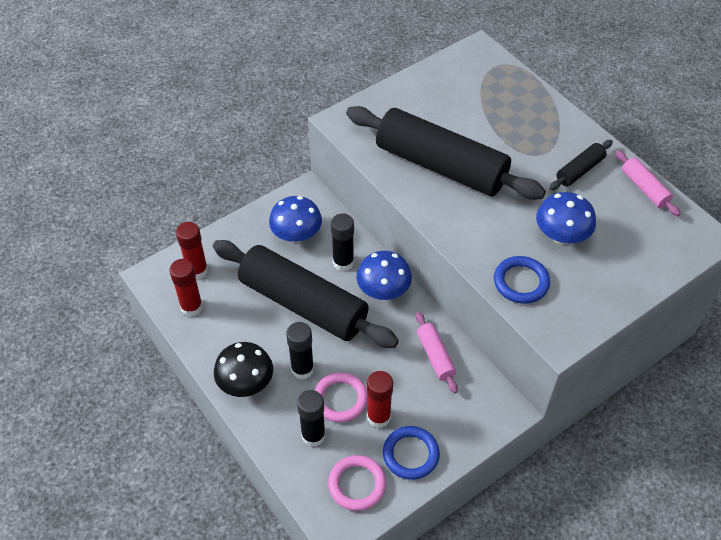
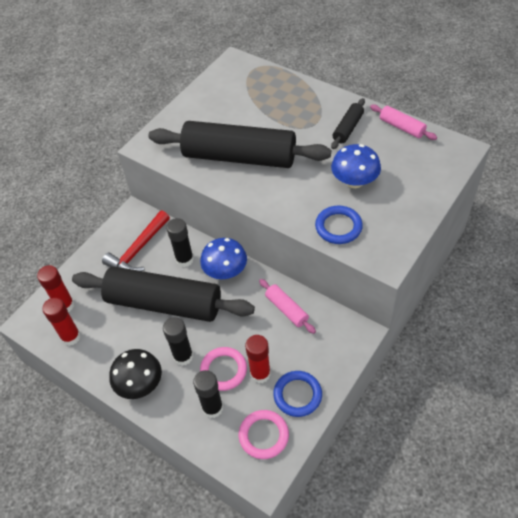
camera: 15 degrees left, 0 degrees up
blue mushroom [269,196,322,243] -> red hammer [102,211,170,271]

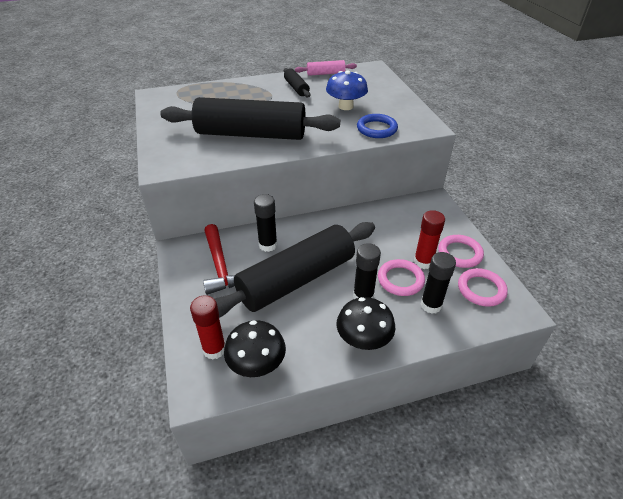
camera: 55 degrees left, 10 degrees down
red glue stick [42,298,81,346] -> black mushroom [224,320,286,377]
black rolling pin [149,121,331,168] -> black rolling pin turned 45 degrees clockwise [160,97,340,140]
blue mushroom [200,238,247,279] -> none
pink rolling pin [259,279,316,334] -> none
blue ring [273,371,322,417] -> pink ring [438,235,484,268]

